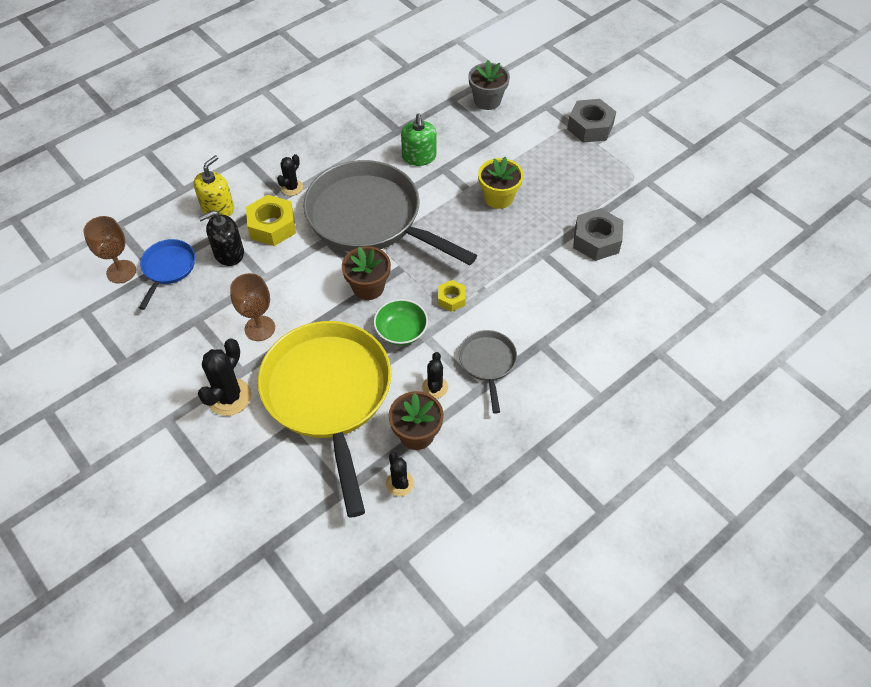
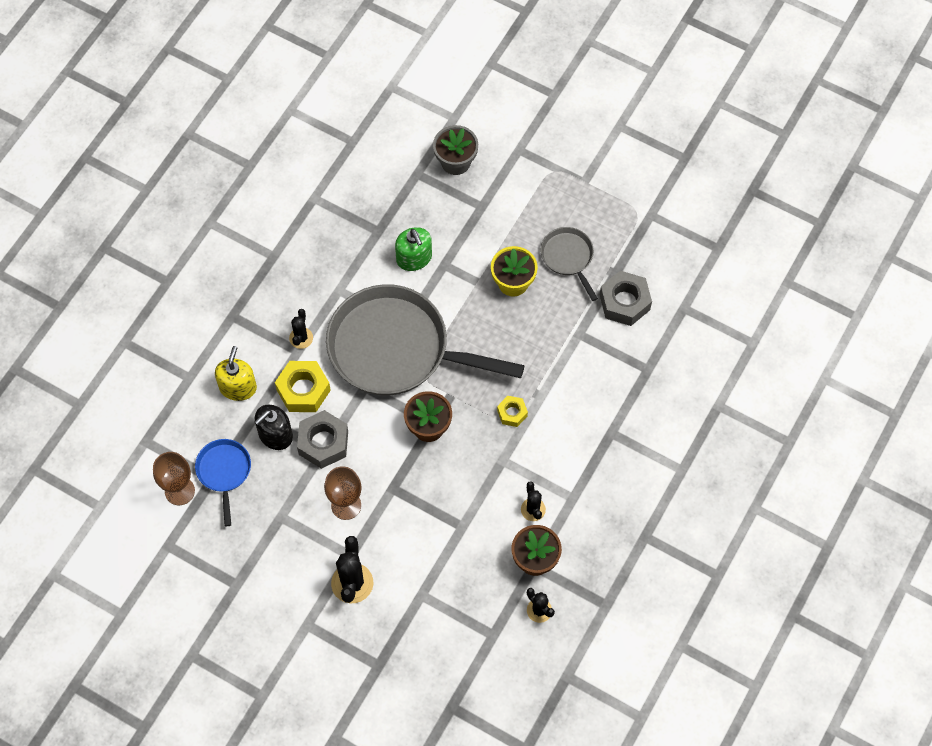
camera: 20 degrees left, 10 degrees up
yellow pan [258,321,391,518] -> none
green bowl [374,299,428,345] -> none
grey pan [459,330,517,413] -> grey pan moved to [541,227,598,301]
grey nut [567,99,616,143] -> grey nut moved to [297,410,348,469]

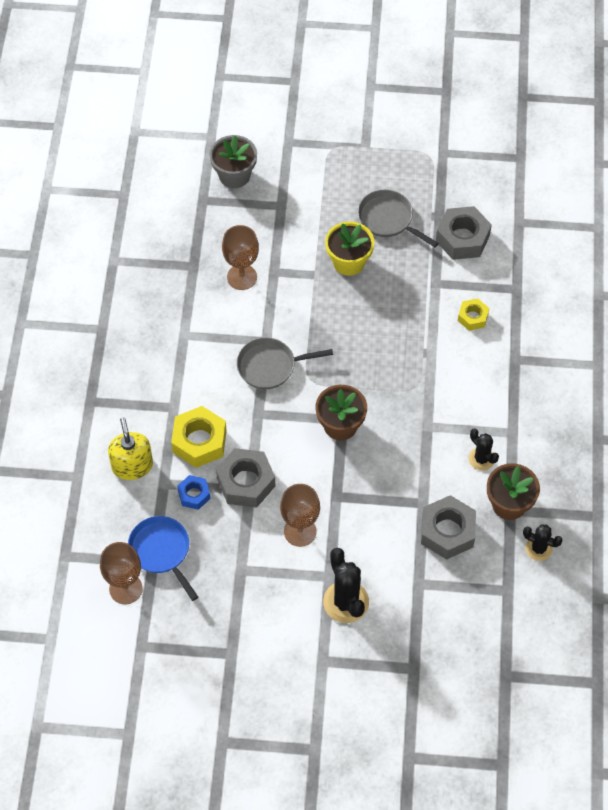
camera: 25 degrees left, 5 degrees down
black soap dispenser [255,405,293,450] -> blue nut [177,475,210,510]
black cactus [289,309,313,349] -> none
grey pan [326,284,525,396] -> grey pan [236,338,333,389], size x0.45
green soap dispenser [395,227,432,271] -> brown goblet [222,225,259,290]
yellow nut [497,396,528,427] -> yellow nut moved to [458,298,489,331]
none -> grey nut [421,495,476,560]

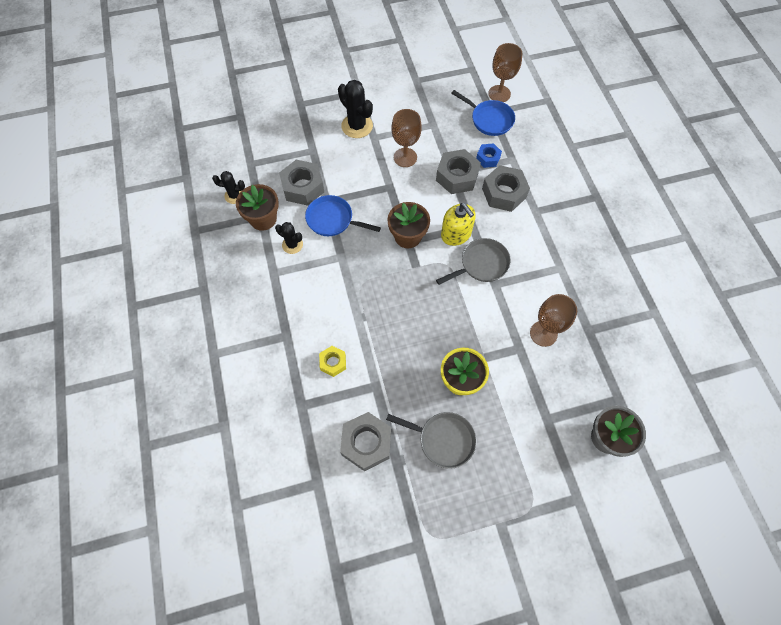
camera: 160 degrees right, 5 degrees up
yellow soap dispenser [108,417,153,480] -> yellow soap dispenser moved to [441,203,476,246]
yellow nut [171,406,226,468] -> grey nut [482,165,530,212]
none -> blue pan [305,195,381,236]

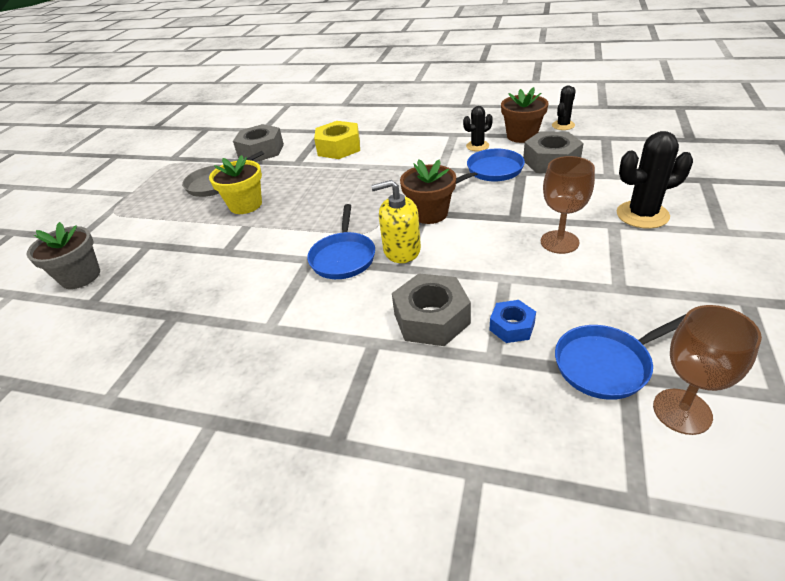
camera: 125 degrees right, 25 degrees down
yellow nut [319,346,346,377] -> yellow nut [314,121,360,159], size x1.76
grey nut [436,149,481,194] -> none
grey pan [436,238,511,285] -> blue pan [307,204,375,279]
brown goblet [530,294,577,347] -> none

